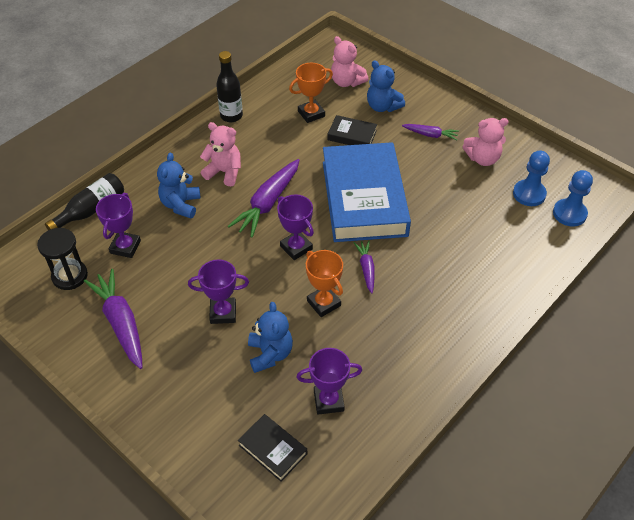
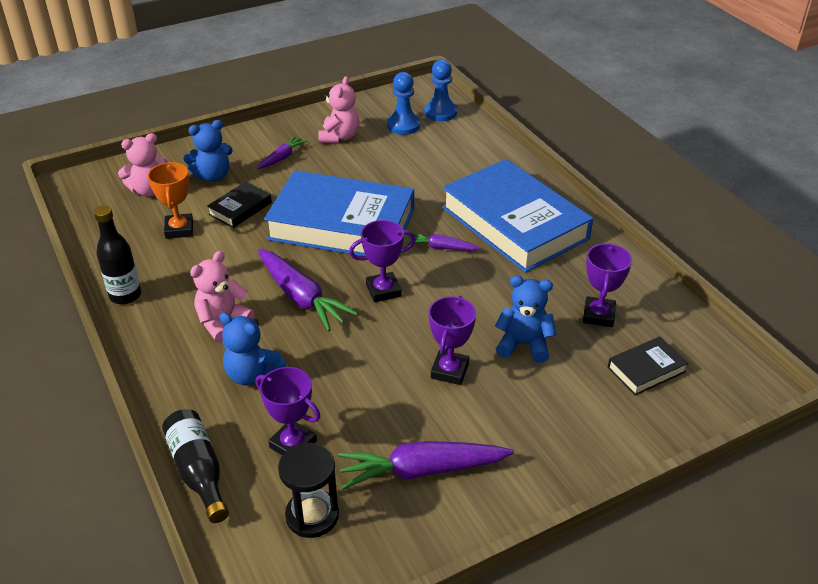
camera: 70 degrees left, 10 degrees down
orange trophy [306,250,343,317] -> none
none -> blue book [442,159,593,273]

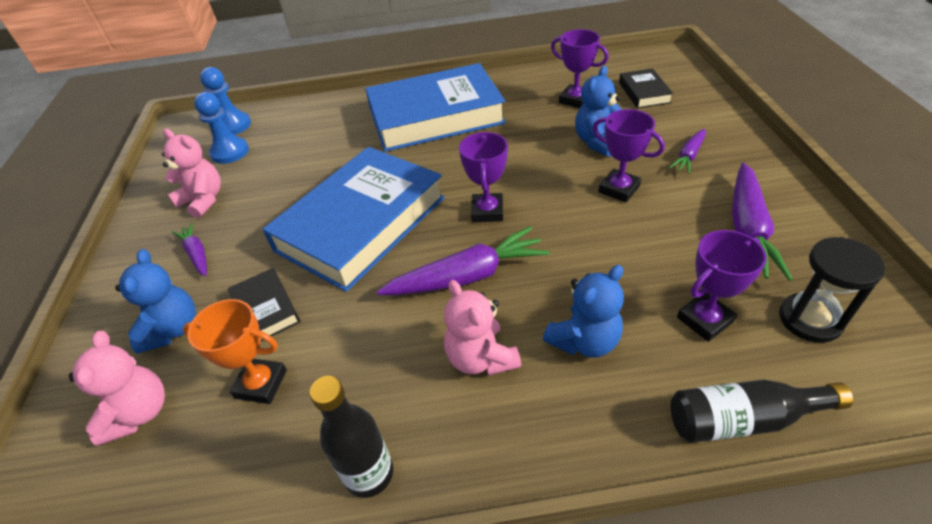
camera: 65 degrees left, 5 degrees up
purple carrot [406,232,480,251] -> purple carrot moved to [669,128,706,174]

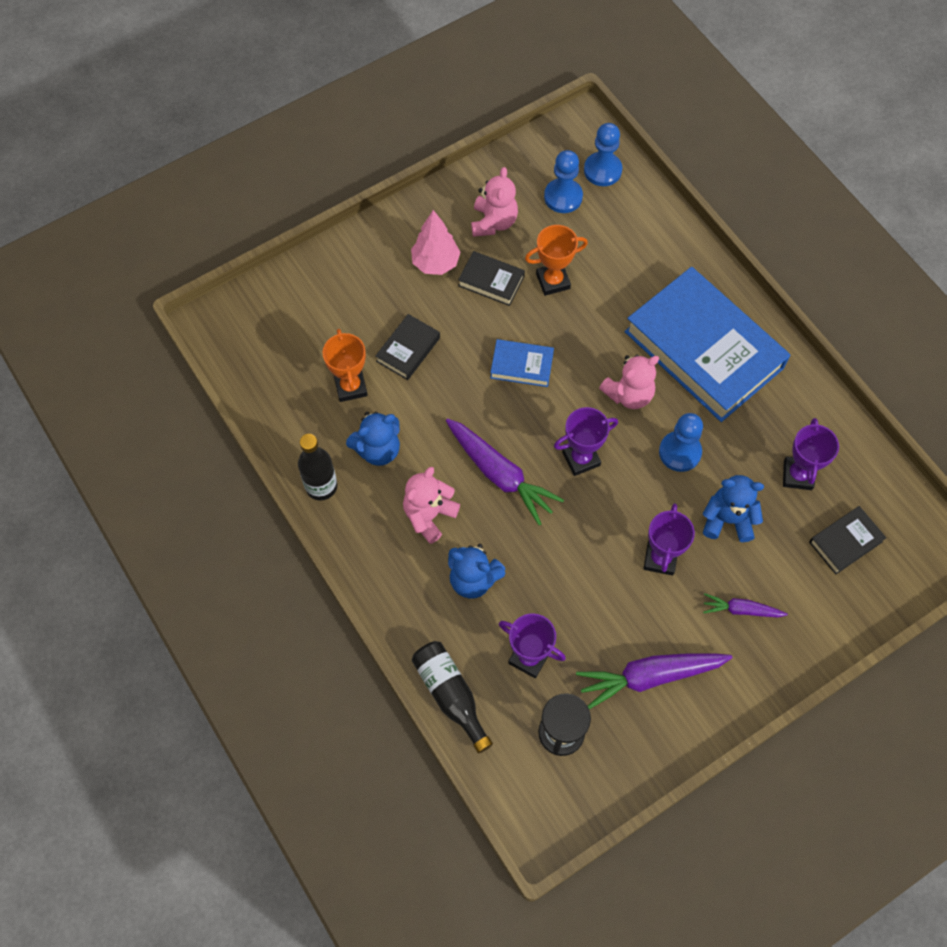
camera: 60 degrees right, 20 degrees up
pink teddy bear [69,331,165,446] -> pink teddy bear moved to [599,355,659,409]
blue teddy bear [115,249,196,354] -> blue teddy bear moved to [346,411,400,466]
purple carrot [172,223,207,276] -> pink tree [411,210,460,275]
blue book [263,147,445,292] -> blue book [490,339,554,387], size x0.43
none -> black book [458,251,525,306]
none -> orange trophy [525,225,588,296]
none -> blue pawn [659,413,703,472]

